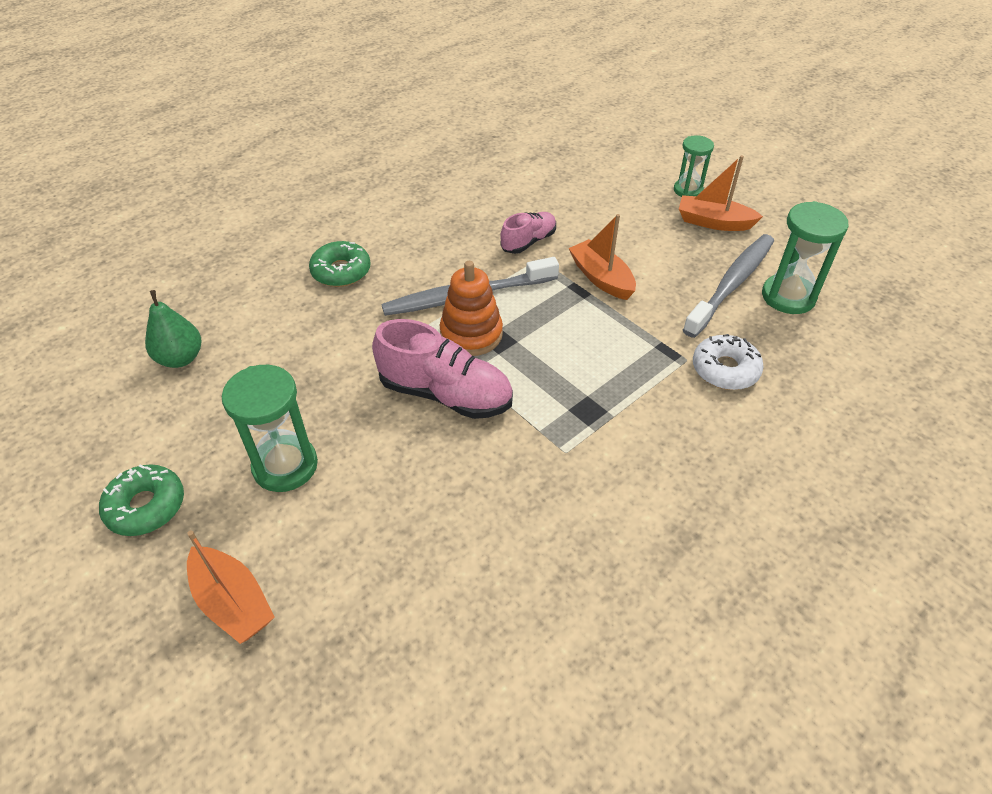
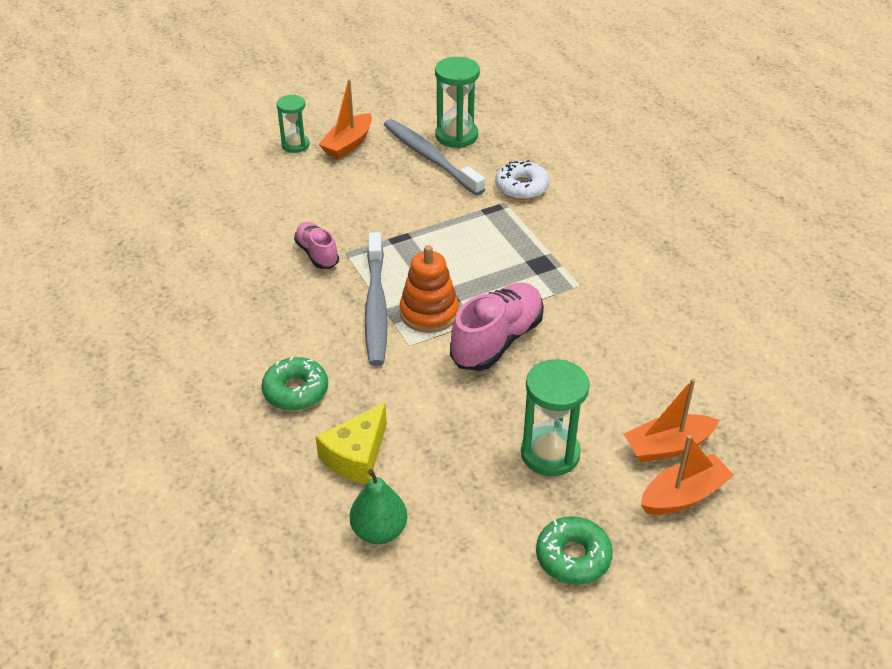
camera: 75 degrees left, 5 degrees down
orange boat [569,214,636,300] -> orange boat moved to [624,378,719,462]
none -> yellow cheese [315,403,387,484]

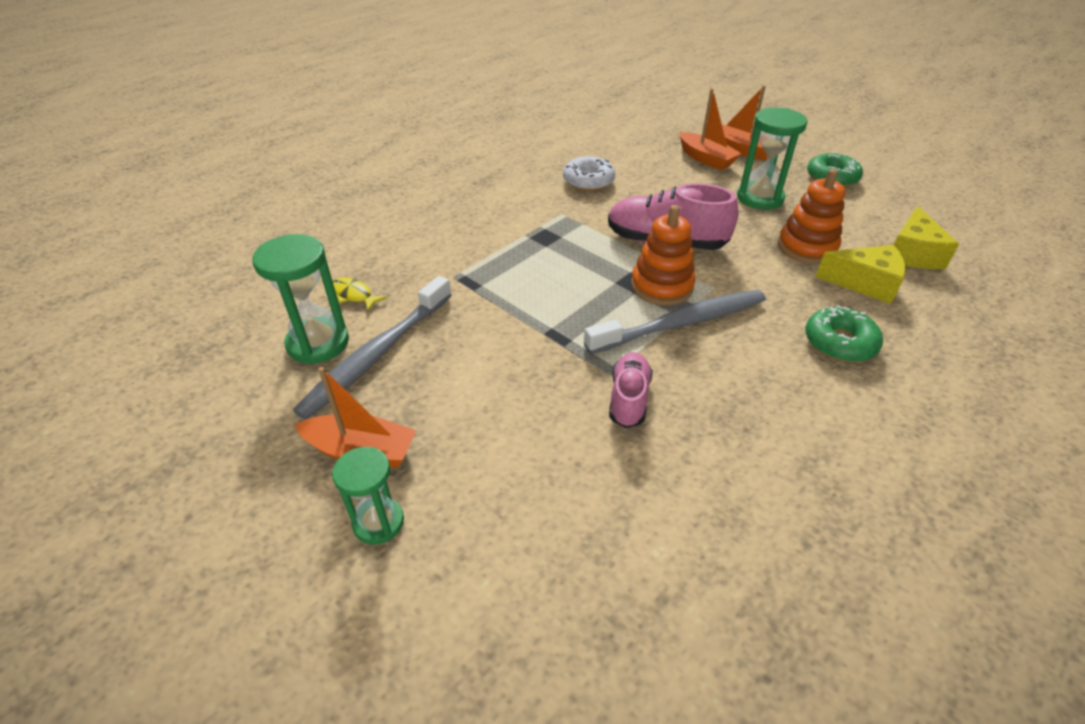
camera: 110 degrees left, 0 degrees up
pink shoe [294,222,339,269] -> pink shoe turned 150 degrees clockwise [609,352,653,428]
green pear [350,469,407,544] -> yellow cheese [894,206,959,269]
white donut [495,160,549,200] -> white donut moved to [563,156,615,191]
none -> yellow fish [333,277,387,311]
none -> orange stacking toy [778,169,846,264]

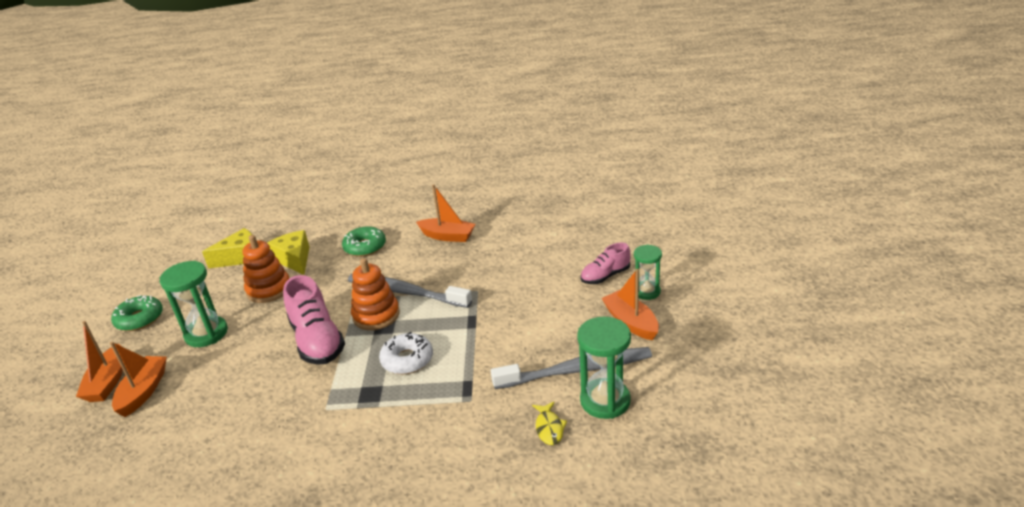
camera: 130 degrees left, 10 degrees down
white donut [563,156,615,191] -> white donut moved to [379,332,433,374]
pink shoe [609,352,653,428] -> pink shoe moved to [580,242,631,284]
none -> orange boat [416,184,475,242]

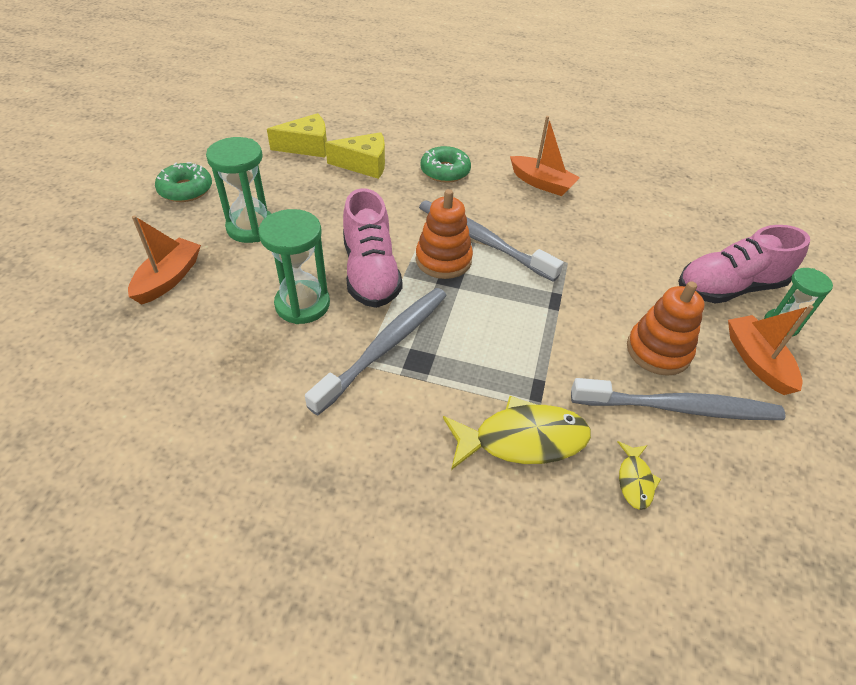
camera: 10 degrees right, 15 degrees up
orange boat [76,321,123,402] -> none
orange stacking toy [243,235,289,303] -> orange stacking toy moved to [627,281,704,376]
yellow cheese [267,230,309,275] -> yellow cheese turned 105 degrees clockwise [325,132,385,179]
white donut [379,332,433,374] -> none
green hourglass [577,317,631,419] -> green hourglass moved to [258,209,330,324]
pink shoe [580,242,631,284] -> pink shoe [678,225,810,304], size x1.69
none -> grey toothbrush [305,288,447,415]
none -> yellow fish [443,396,591,470]

